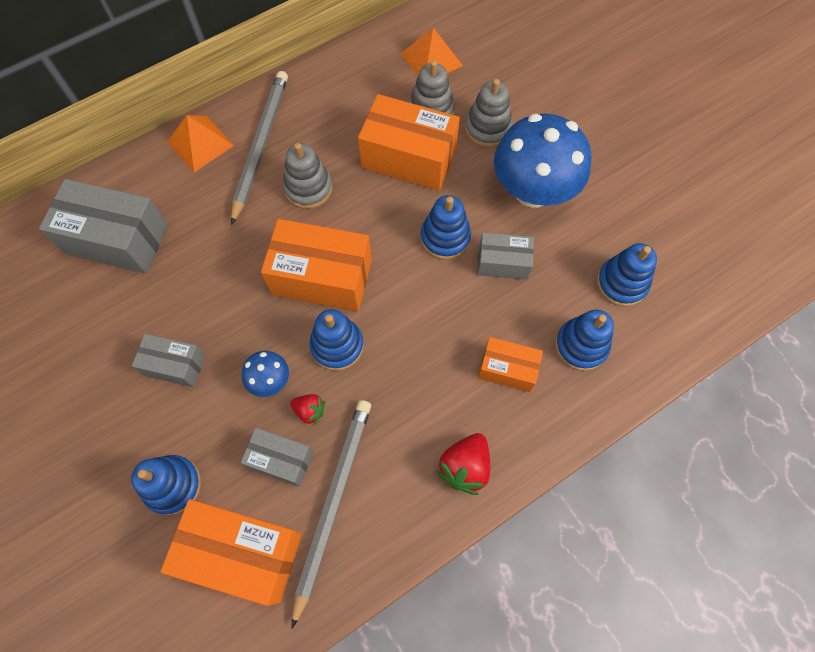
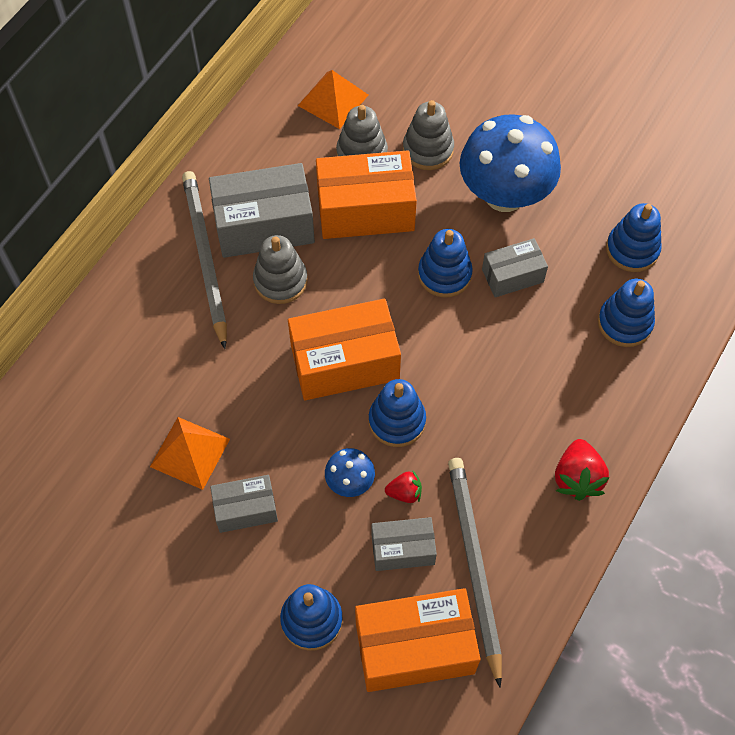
camera: 25 degrees left, 5 degrees down
grey box [39,179,168,274] -> grey box moved to [209,163,315,258]
orange pyramid [167,115,234,172] -> orange pyramid moved to [150,417,230,490]
orange box [478,337,543,392] -> none

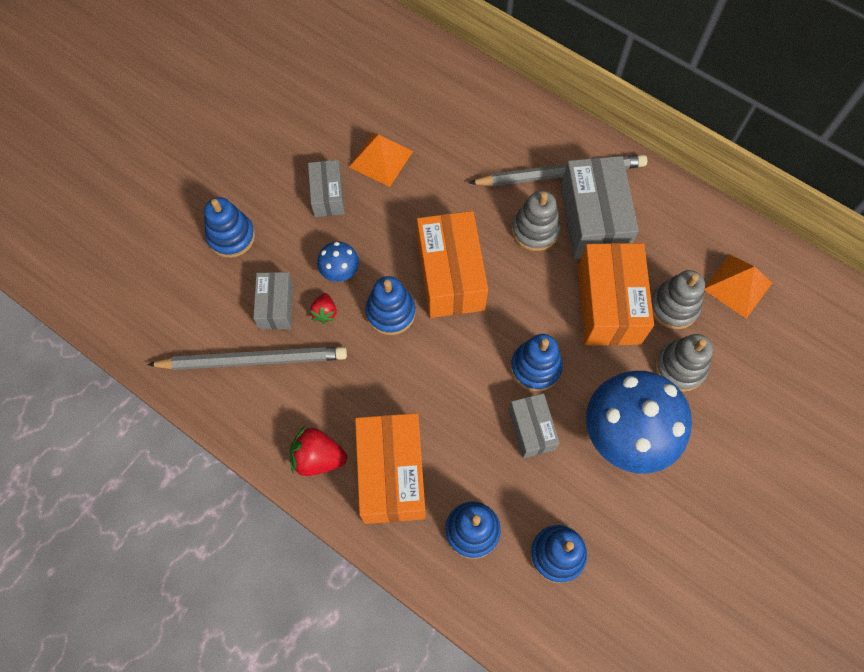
camera: 95 degrees right, 5 degrees up
orange box [355,588,480,692] -> orange box moved to [355,413,426,524]

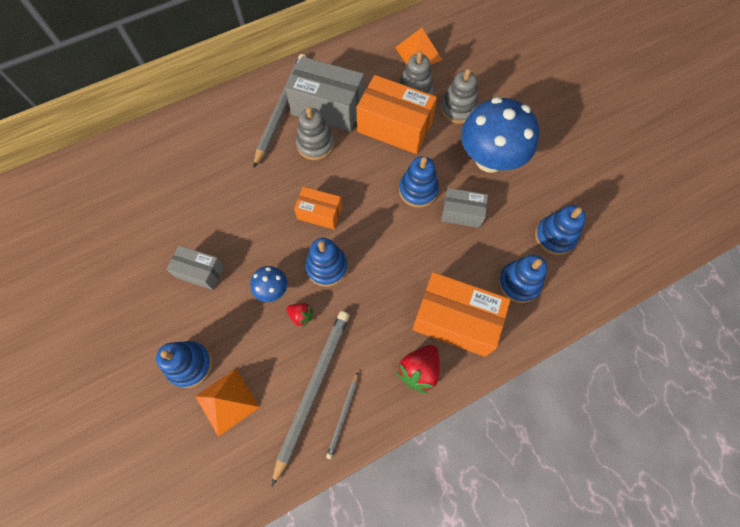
camera: 65 degrees left, 0 degrees up
grey box [253,272,293,330] -> none
orange pyramid [349,132,413,187] -> orange pyramid moved to [195,369,260,437]
orange box [417,211,488,318] -> orange box [294,187,342,229], size x0.57
none -> grey pencil [326,372,358,459]

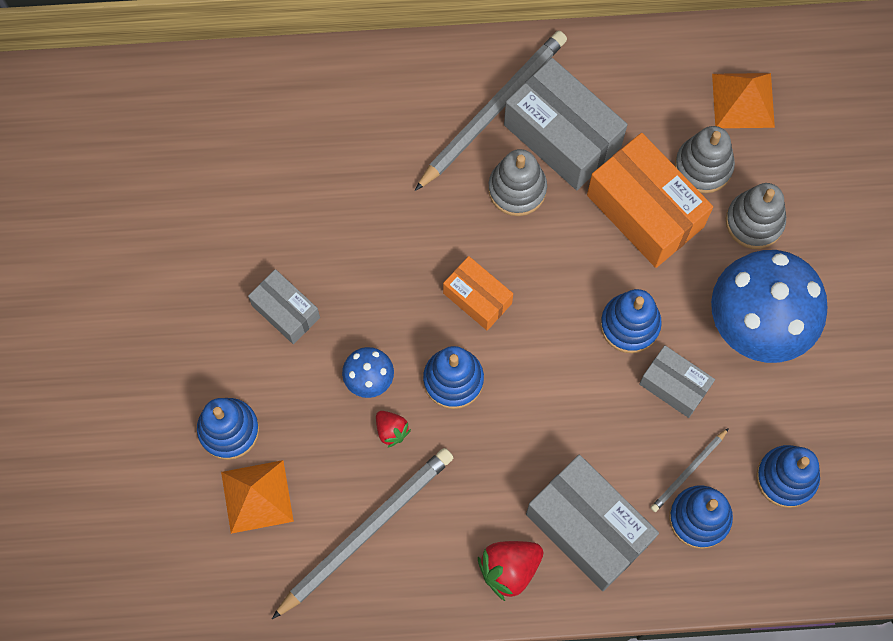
camera: 25 degrees right, 5 degrees up
grey pencil [326,372,358,459] -> grey pencil moved to [651,428,729,512]
orange box [412,272,511,357] -> grey box [526,455,659,591]

